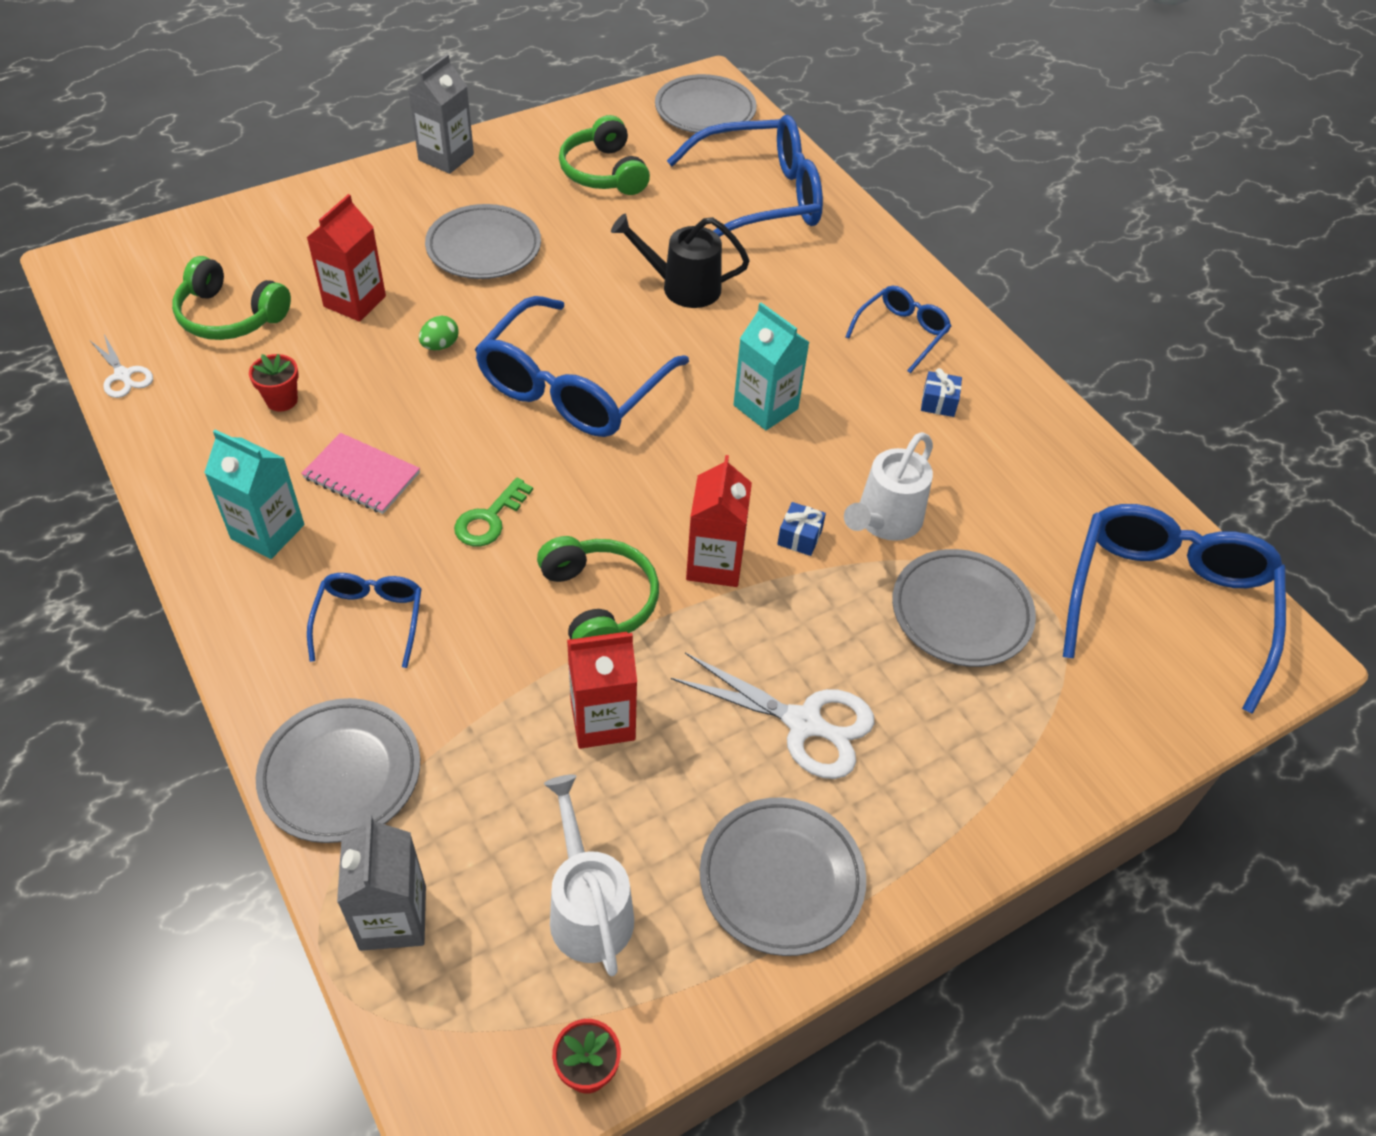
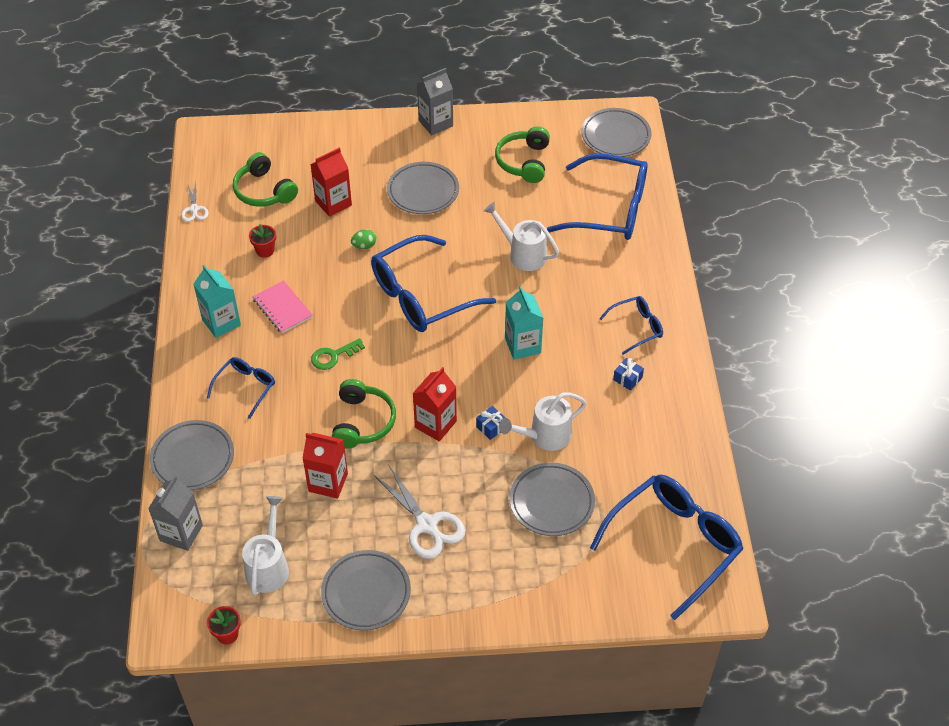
camera: 30 degrees right, 0 degrees up
black watering can [611,214,750,308] -> white watering can [484,202,560,271]

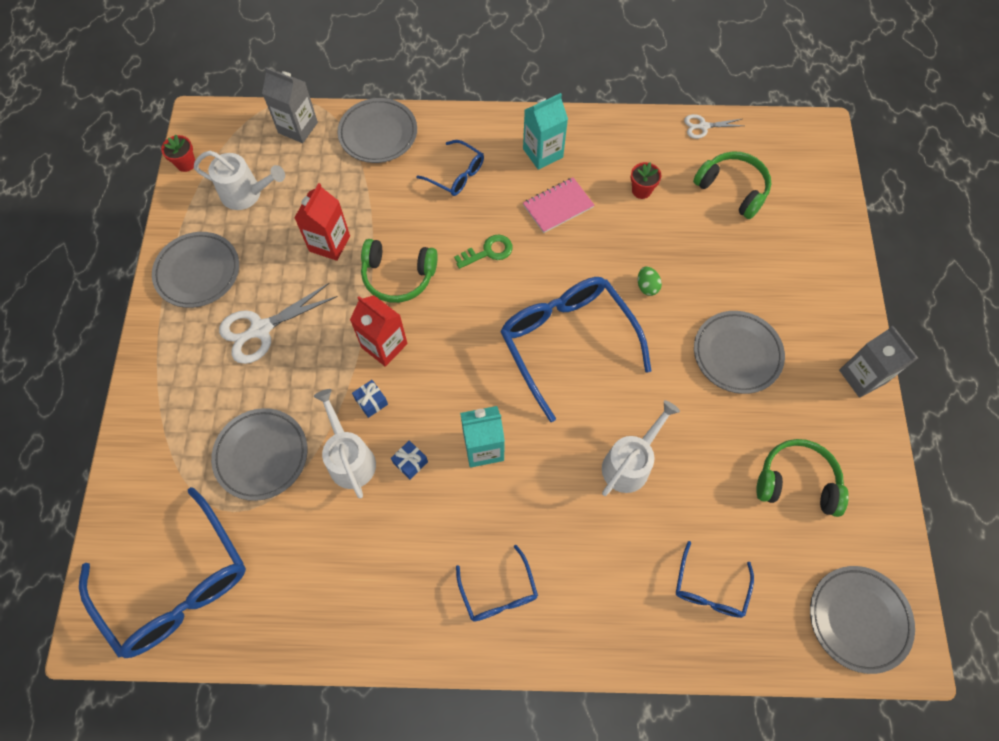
camera: 95 degrees right, 15 degrees up
green headphones [233,152,298,207] -> green headphones turned 75 degrees clockwise [693,151,771,219]
red carton [310,147,352,217] -> none
green key [311,338,365,370] -> green key turned 90 degrees clockwise [454,234,513,269]
blue glasses [547,153,648,240] -> blue glasses [676,541,754,618], size x0.51
blue gift [613,358,644,391] -> blue gift moved to [391,440,428,480]

